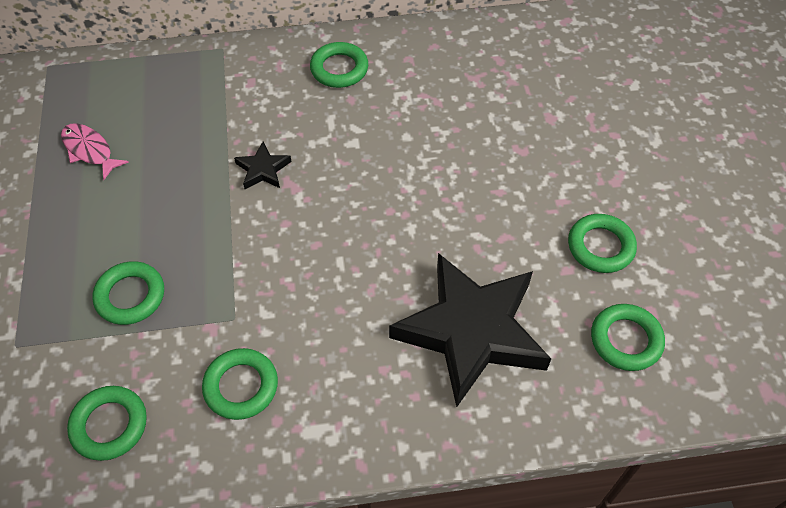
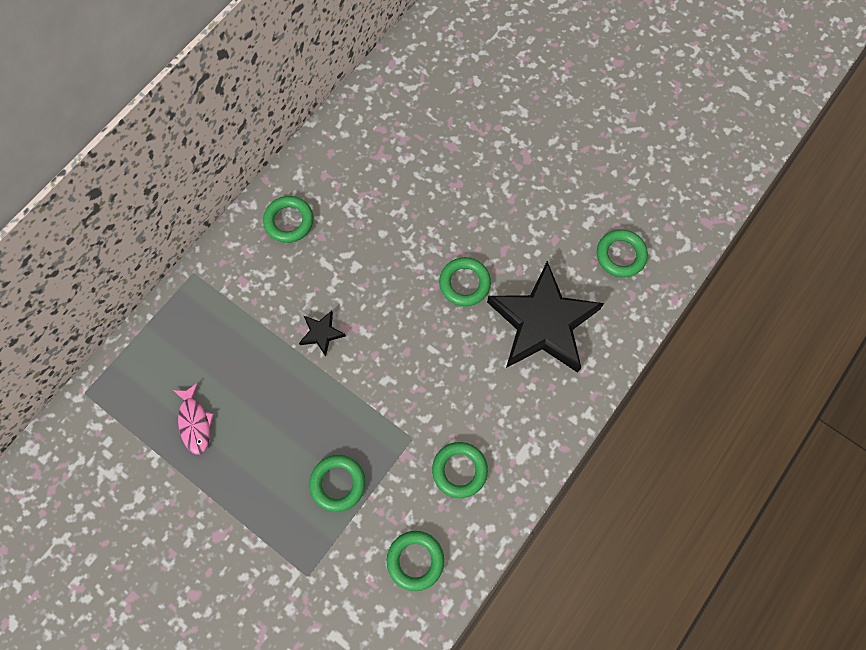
camera: 45 degrees left, 15 degrees up
pink fish [61,123,129,180] -> pink fish turned 105 degrees counterclockwise [173,383,214,454]
green ring [568,214,637,273] -> green ring moved to [439,257,491,306]

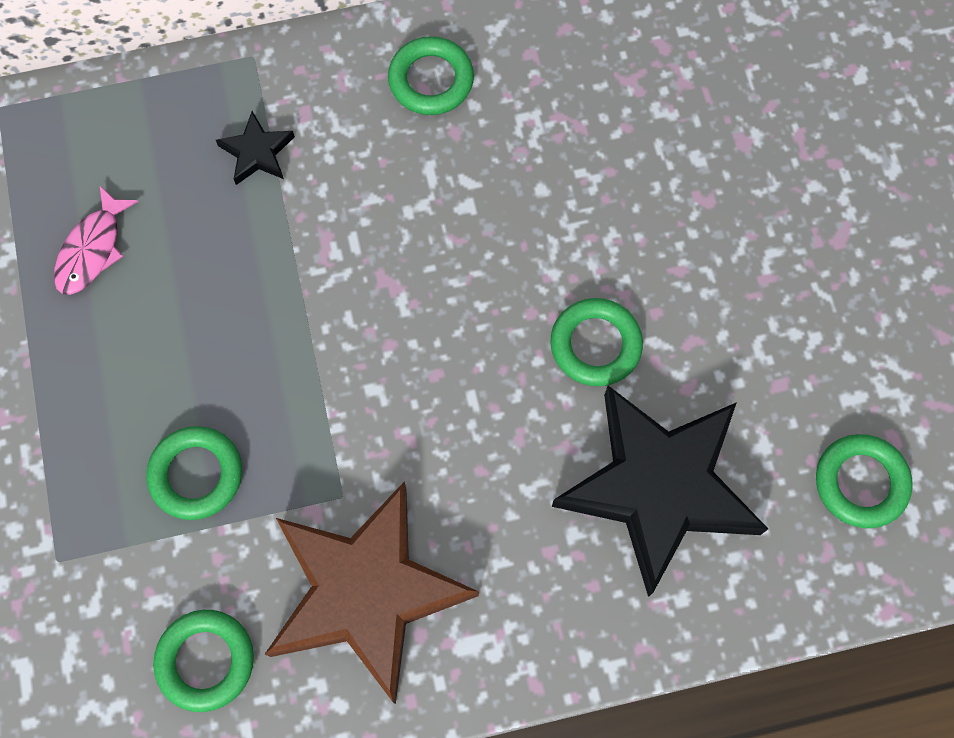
camera: 40 degrees right, 0 degrees up
black star [299,310,346,356] -> black star moved to [216,111,295,185]
green ring [432,442,488,498] -> brown star [265,481,479,704]

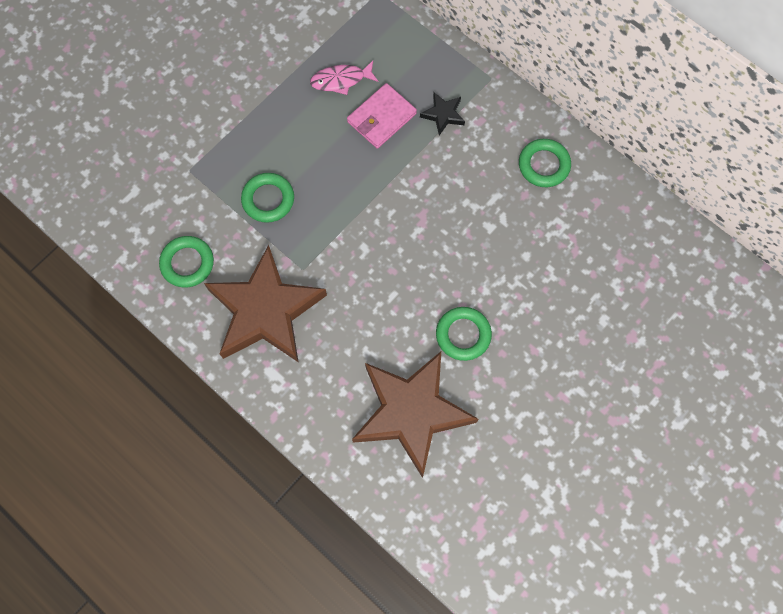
camera: 55 degrees right, 0 degrees up
black star [552,386,768,597] -> brown star [352,352,478,478]
green ring [816,434,913,528] -> none
none -> pink wallet [347,83,417,149]

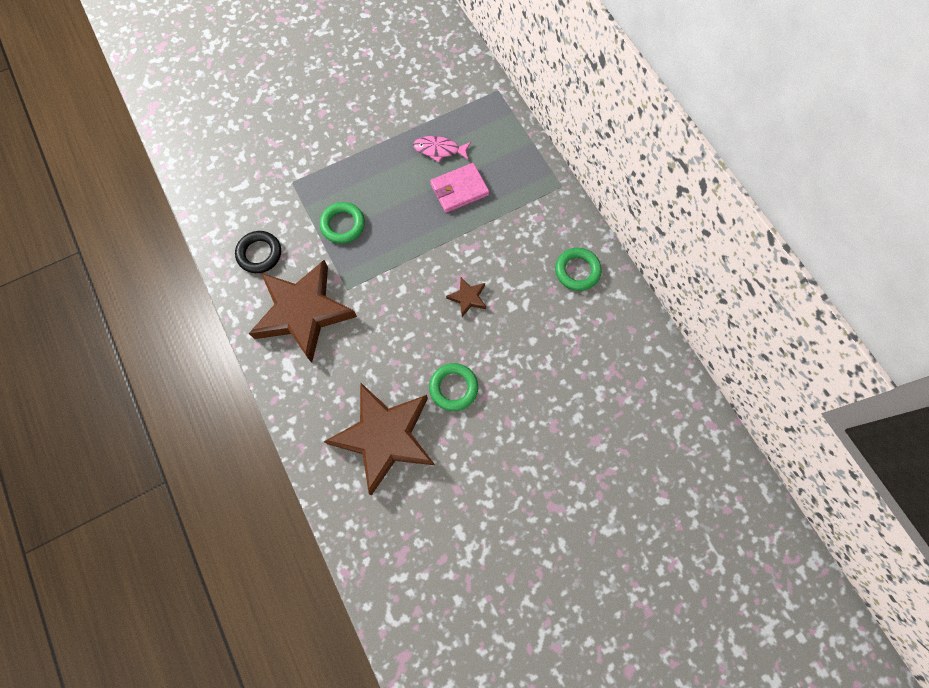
camera: 20 degrees right, 0 degrees up
green ring [159,236,214,288] -> black ring [235,231,281,273]
black star [420,92,465,135] -> none
none -> brown star [446,277,486,317]

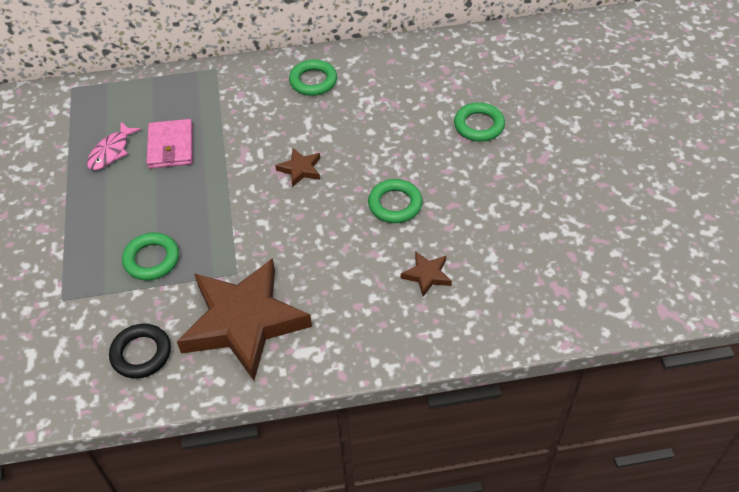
camera: 70 degrees left, 20 degrees down
brown star [324,382,435,495] -> brown star [401,251,452,297], size x0.40
none -> green ring [454,102,505,142]

